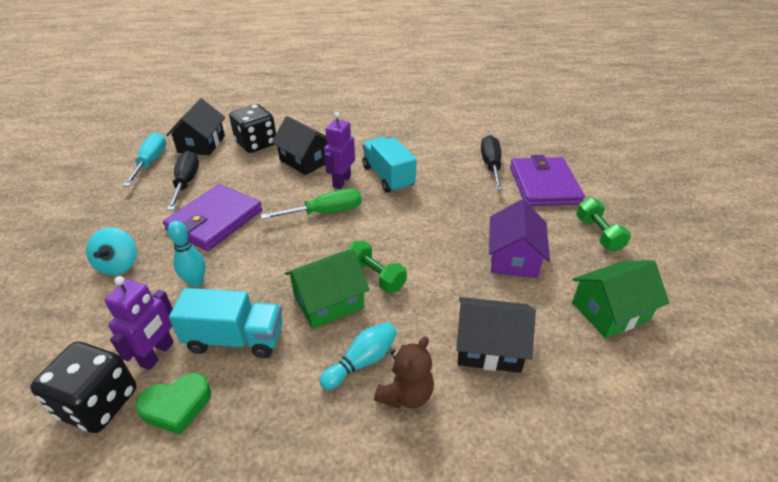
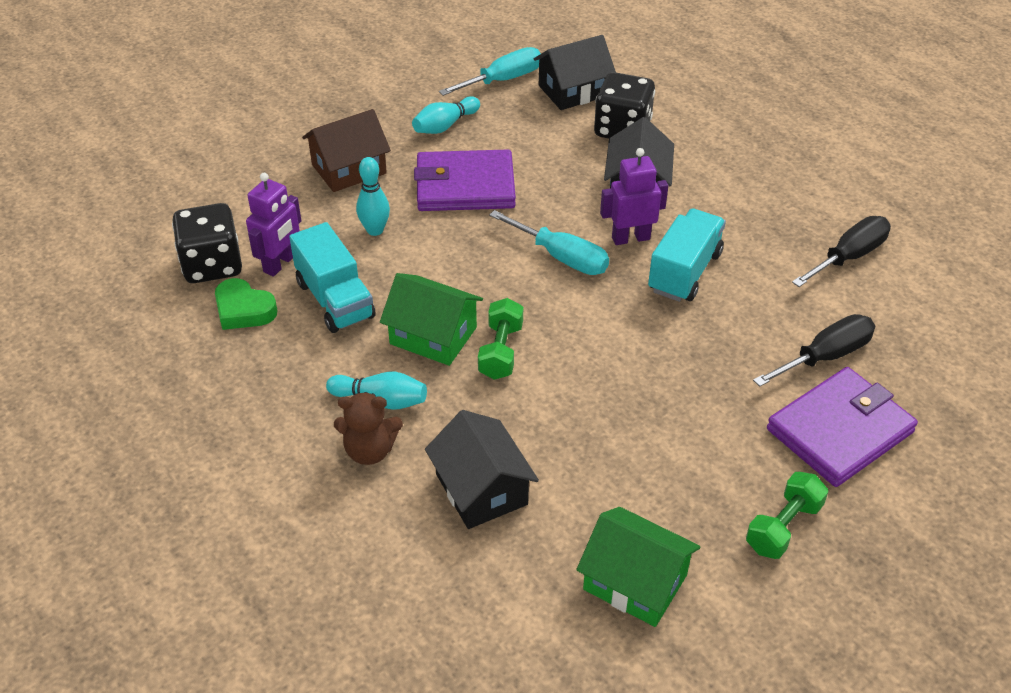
camera: 55 degrees right, 5 degrees up
turquoise spinning top [86,227,137,276] -> brown house [302,109,391,192]
purple robot [104,276,174,370] -> purple robot turned 45 degrees counterclockwise [246,173,301,276]
black screwdriver [167,151,199,211] -> black screwdriver moved to [792,216,891,287]
green screwdriver [261,188,361,219] -> turquoise screwdriver [489,210,609,275]
purple house [489,200,550,278] -> none
none -> turquoise bowling pin [412,96,480,134]

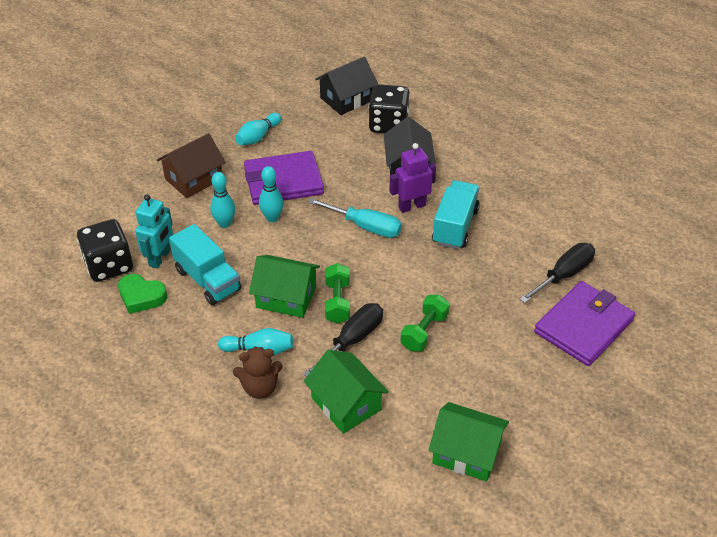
camera: 10 degrees left, 0 degrees up
purple robot [246,173,301,276] -> turquoise robot [135,194,173,268]
black house [425,410,539,529] -> green house [304,350,389,434]
turquoise screwdriver [439,47,541,96] -> none
green dumbbell [746,472,828,559] -> green dumbbell moved to [400,295,450,352]
black screwdriver [792,216,891,287] -> black screwdriver moved to [303,303,383,377]
none -> turquoise bowling pin [259,166,284,222]

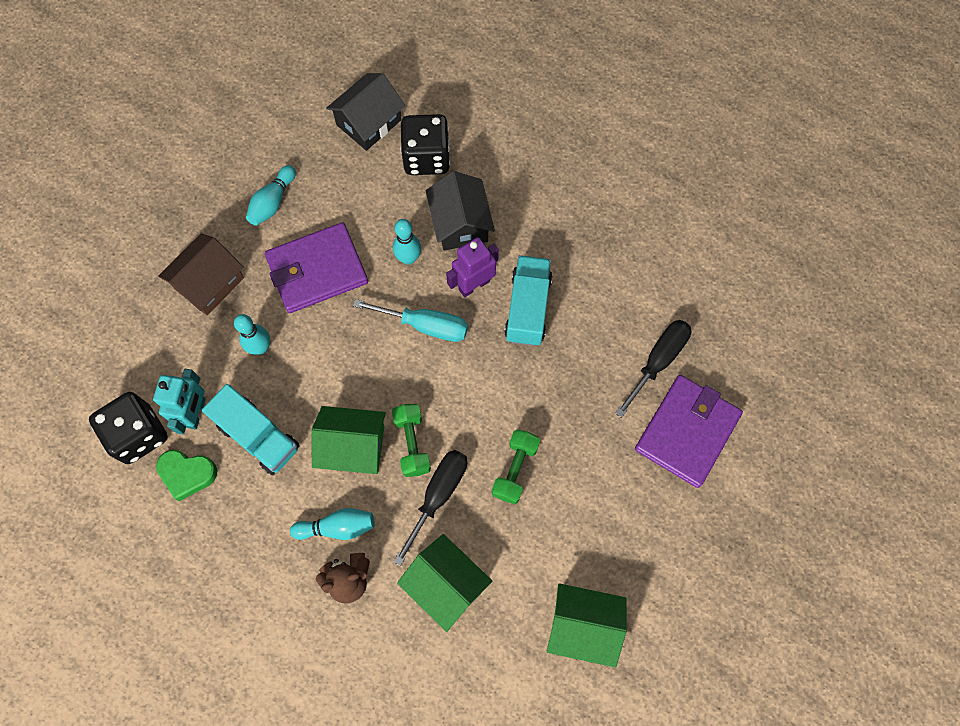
camera: 10 degrees left, 25 degrees up
turquoise bowling pin [259,166,284,222] -> turquoise bowling pin moved to [393,219,421,265]

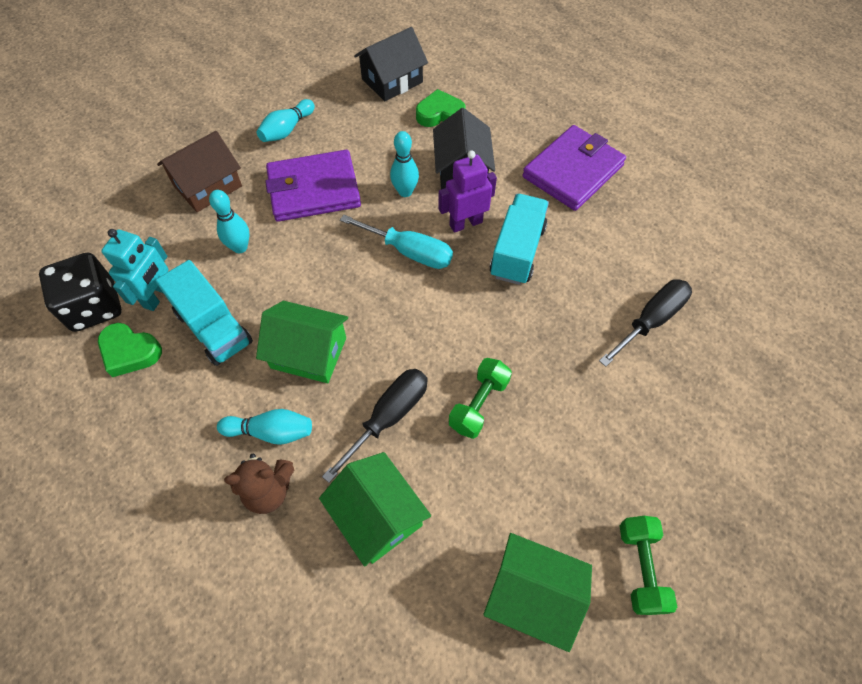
camera: 10 degrees right, 10 degrees down
green dumbbell [392,404,431,477] -> green dumbbell moved to [619,516,677,615]
black dice [401,114,450,175] -> green heart [416,89,466,127]
purple wallet [635,375,743,488] -> purple wallet moved to [522,125,626,211]

